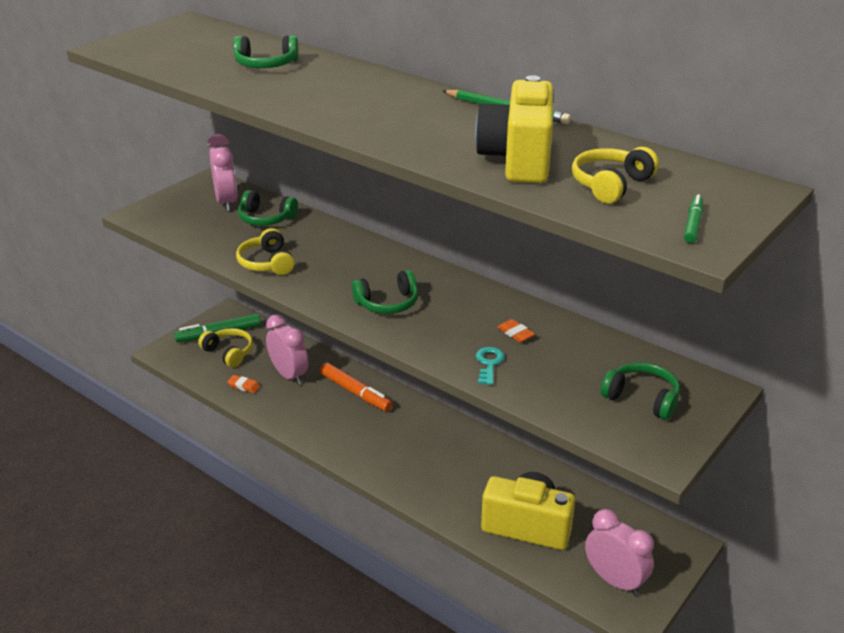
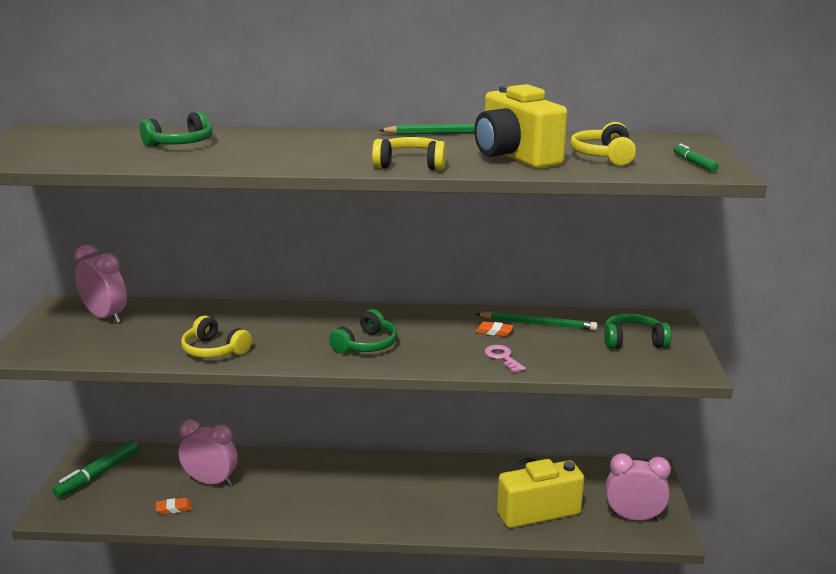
camera: 35 degrees left, 10 degrees down
yellow headphones [198,328,253,367] -> yellow headphones moved to [372,137,446,171]
green headphones [238,190,298,226] -> none
orange marker [320,362,392,411] -> none
turquoise key [476,347,505,385] -> pink key [484,345,526,373]
none -> green pencil [476,312,598,331]

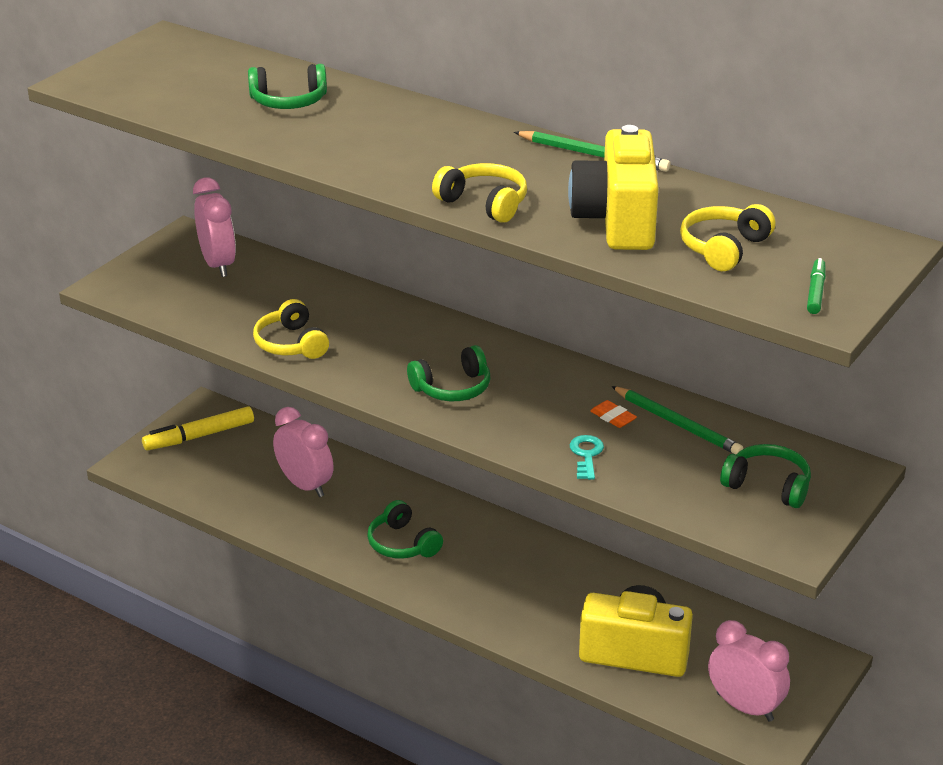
camera: 30 degrees right, 10 degrees up
green marker [52,440,139,498] -> yellow marker [142,406,254,450]
orange eraser [156,498,192,514] -> none
pink key [484,345,526,373] -> turquoise key [569,435,604,480]
none -> green headphones [367,500,443,559]

